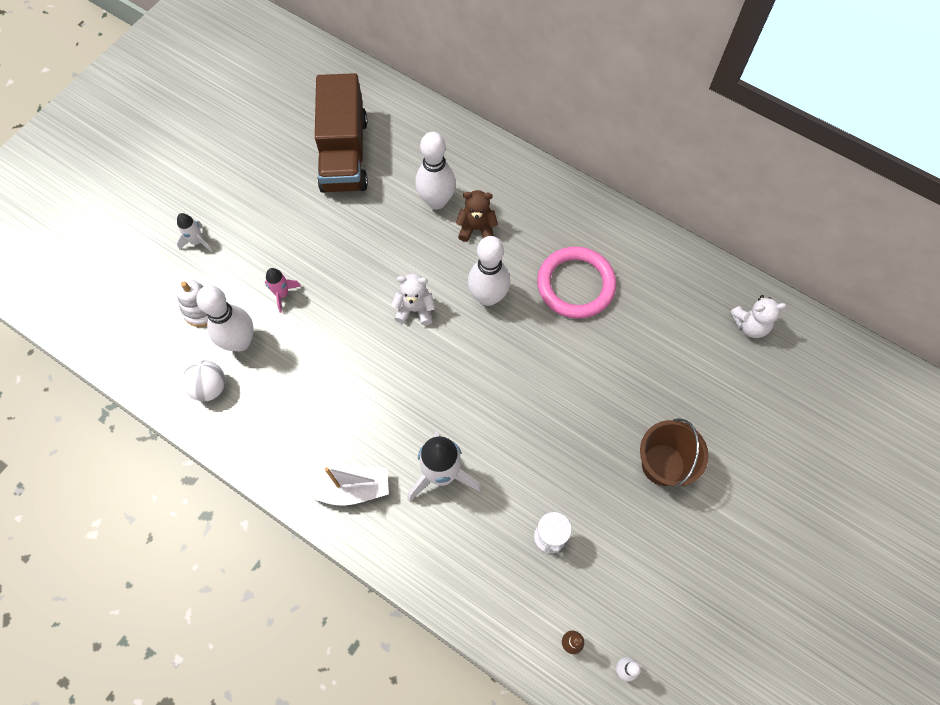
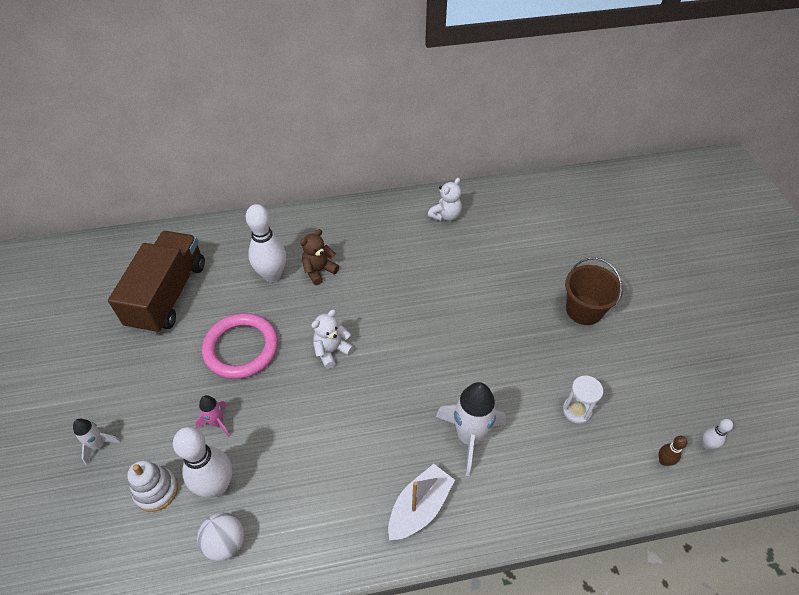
camera: 45 degrees left, 15 degrees down
brown truck [315,73,368,193] -> brown truck turned 120 degrees counterclockwise [108,231,205,334]
white bowling pin [468,236,510,306] -> none
pink ring [537,246,616,319] -> pink ring moved to [202,313,278,379]
white teddy bear [730,295,787,338] -> white teddy bear moved to [428,178,462,221]

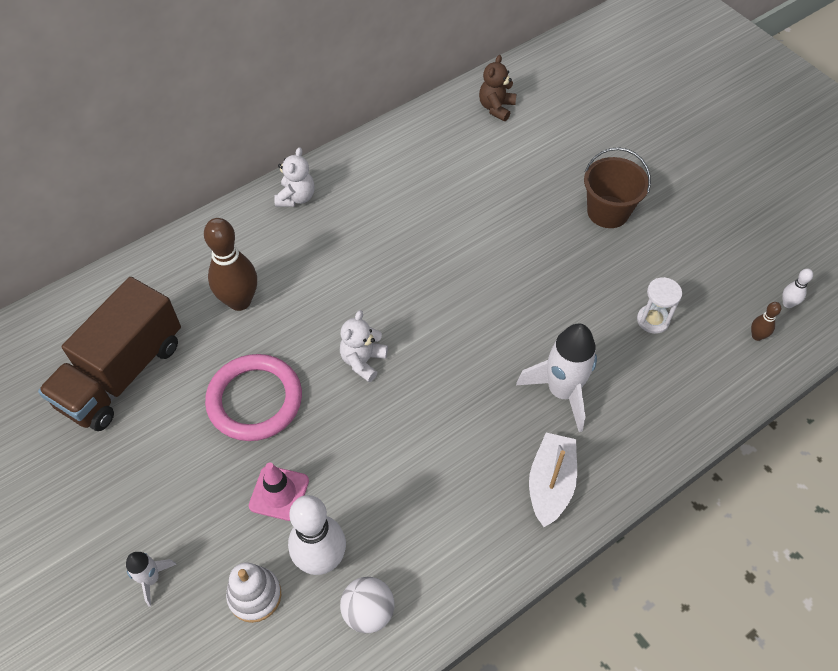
camera: 25 degrees left, 5 degrees up
brown truck [108,231,205,334] -> brown truck turned 135 degrees counterclockwise [38,277,181,431]
pink rocket [195,395,230,437] -> pink traffic cone [249,462,309,521]
white bowling pin [246,204,286,282] -> brown bowling pin [204,218,257,311]
brown teddy bear [300,229,339,285] -> brown teddy bear moved to [479,55,516,121]
white teddy bear [428,178,462,221] -> white teddy bear moved to [274,147,315,207]

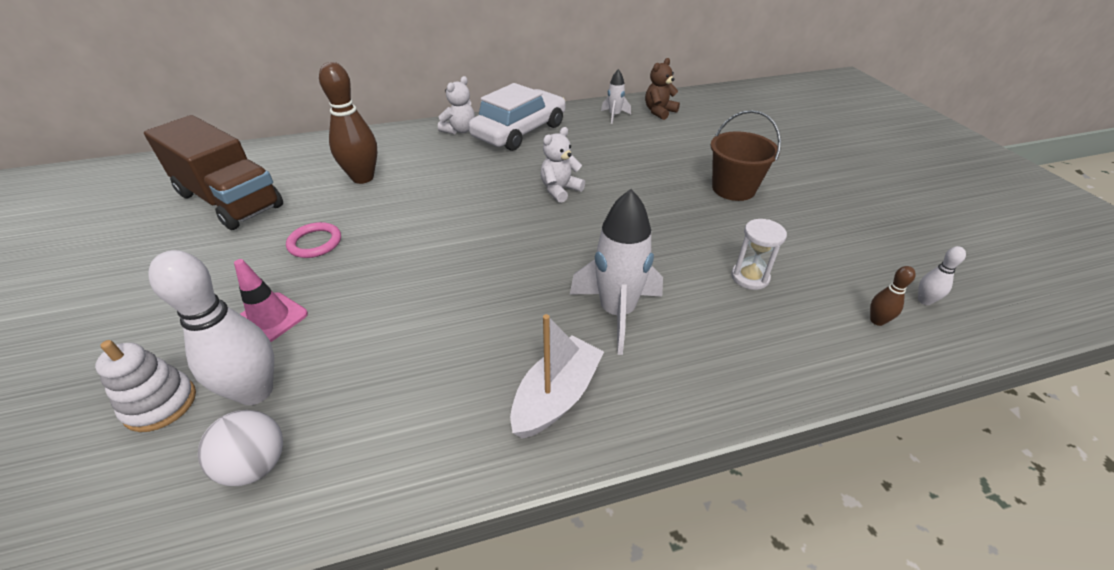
camera: 20 degrees right, 15 degrees down
brown truck [38,277,181,431] -> brown truck turned 105 degrees counterclockwise [144,115,283,230]
white rocket [126,552,177,607] -> white rocket moved to [601,69,631,124]
pink ring [205,354,302,441] -> pink ring [286,222,341,258], size x0.54
white teddy bear [340,310,388,382] -> white teddy bear moved to [541,127,585,203]
none -> white car [468,83,566,151]

